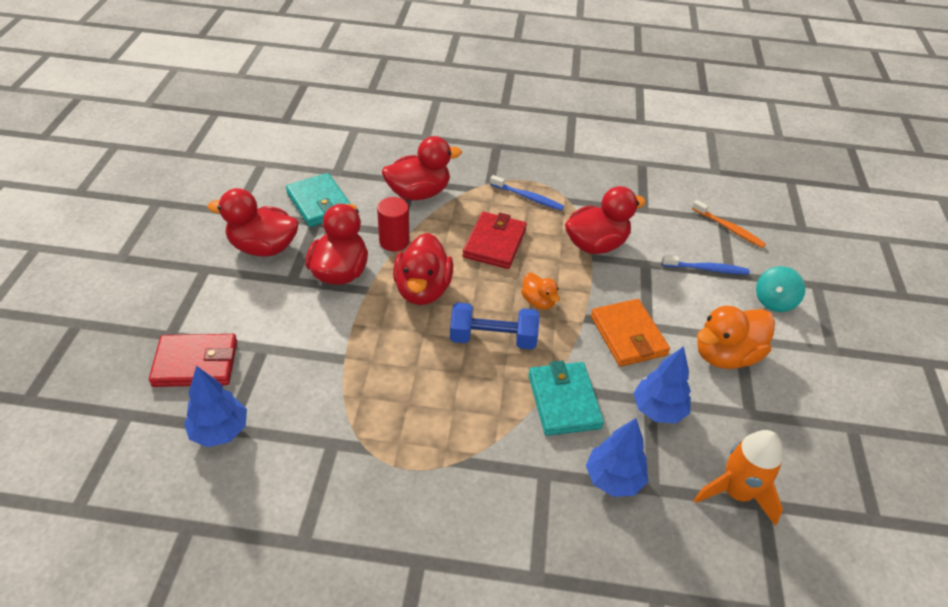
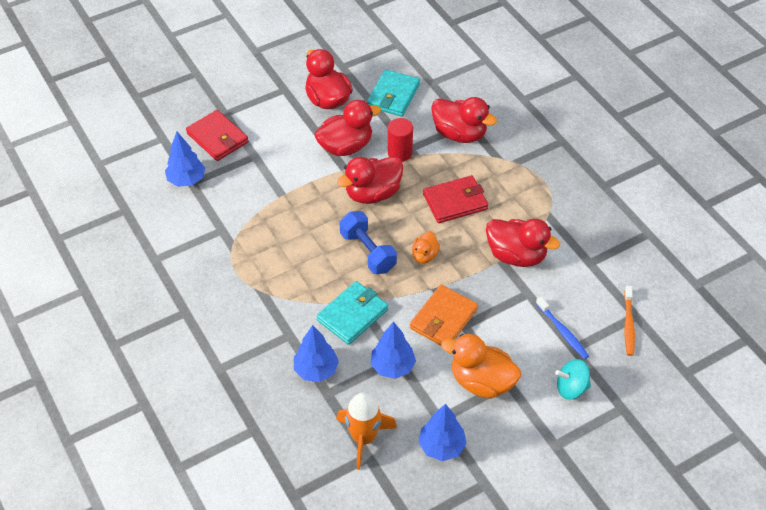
camera: 55 degrees right, 5 degrees up
blue toothbrush [490,175,564,211] -> none
none -> blue tree [418,404,467,461]

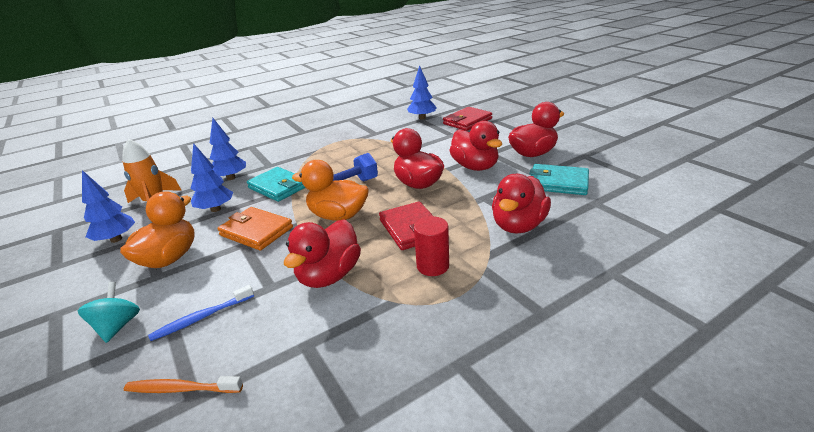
camera: 90 degrees right, 20 degrees down
red cylinder [388,118,413,162] -> red cylinder moved to [414,216,449,276]
orange duck [412,231,440,264] -> orange duck [292,160,369,221], size x1.85

